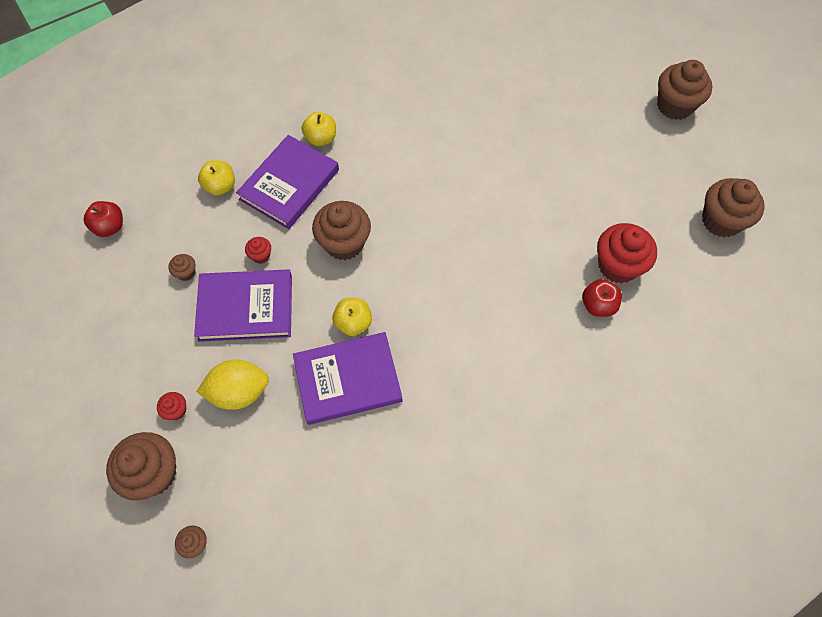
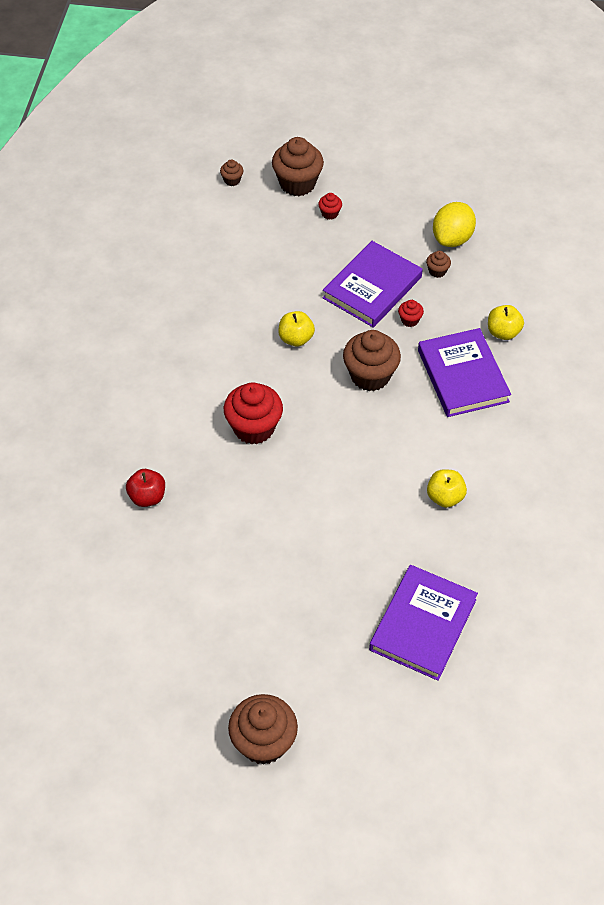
camera: 130 degrees right, 10 degrees down
red apple [84,201,123,237] -> none
yellow lemon [196,359,269,410] -> yellow lemon moved to [433,202,476,247]
purple book [293,332,402,425] -> purple book moved to [369,565,478,681]
yellow apple [302,112,336,146] -> yellow apple moved to [427,469,467,508]
red cupcake [597,223,657,283] -> red cupcake moved to [224,382,283,445]
brown cupcake [702,178,765,237] -> none

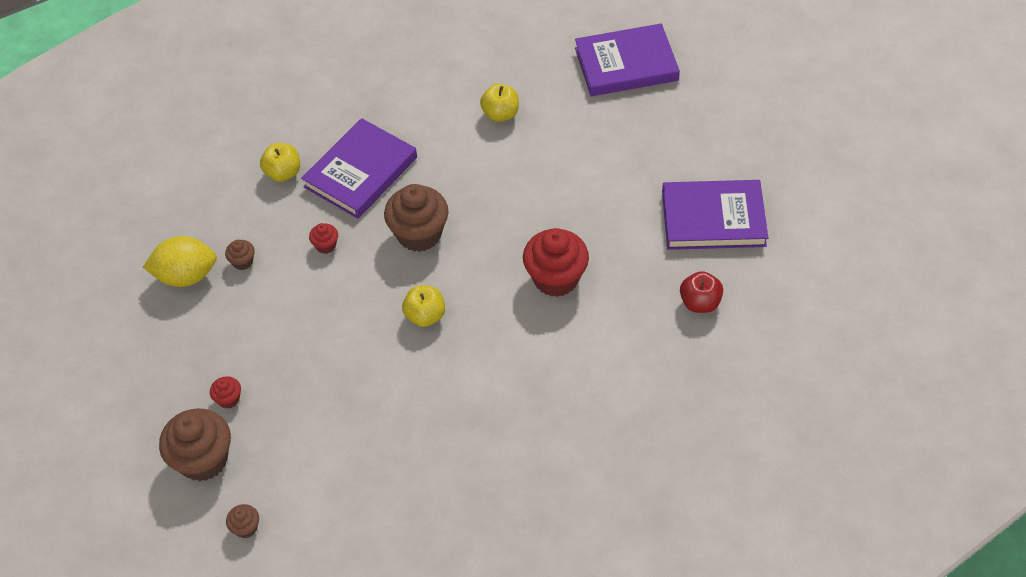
camera: 125 degrees left, 0 degrees up
brown cupcake [228,694,298,765] -> none
purple book [323,241,423,328] -> purple book moved to [662,180,768,250]

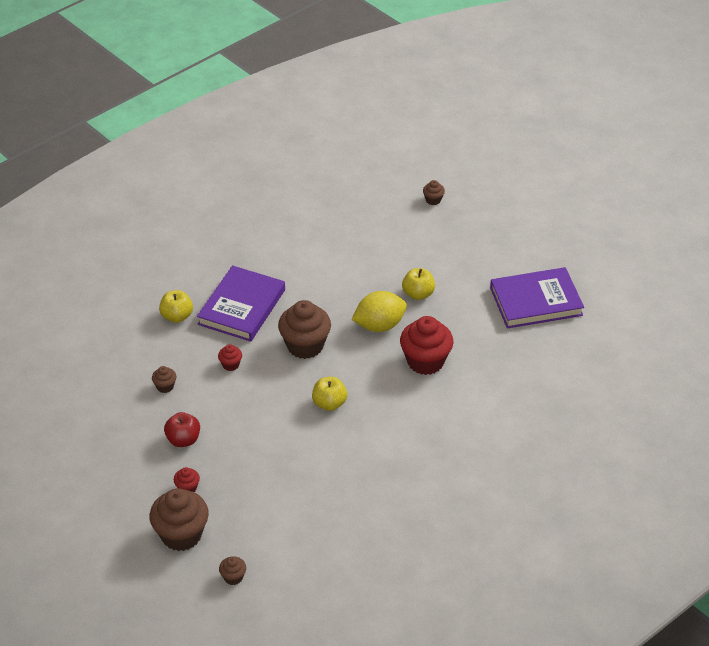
camera: 15 degrees left, 10 degrees down
yellow lemon [143,236,217,287] -> yellow lemon moved to [351,291,407,332]
yellow apple [480,84,519,122] -> yellow apple moved to [402,268,435,300]
purple book [575,23,680,96] -> brown cupcake [423,180,445,205]
red apple [680,271,723,313] -> red apple moved to [164,412,200,447]

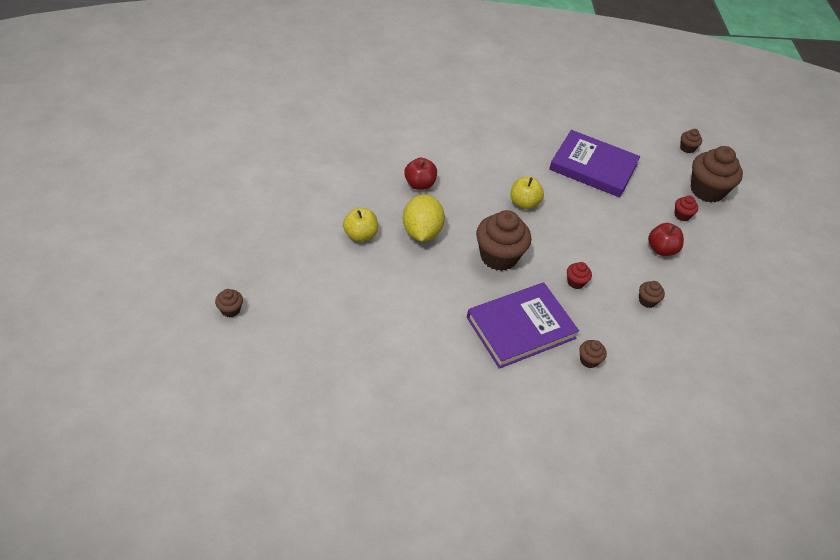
camera: 145 degrees left, 5 degrees up
yellow apple [159,290,193,323] -> brown cupcake [579,340,607,368]
yellow lemon [351,291,407,332] -> yellow lemon turned 75 degrees clockwise [403,194,445,241]
red cupcake [400,316,454,375] -> red apple [404,158,437,190]
purple book [490,267,584,329] -> purple book moved to [549,130,640,198]

